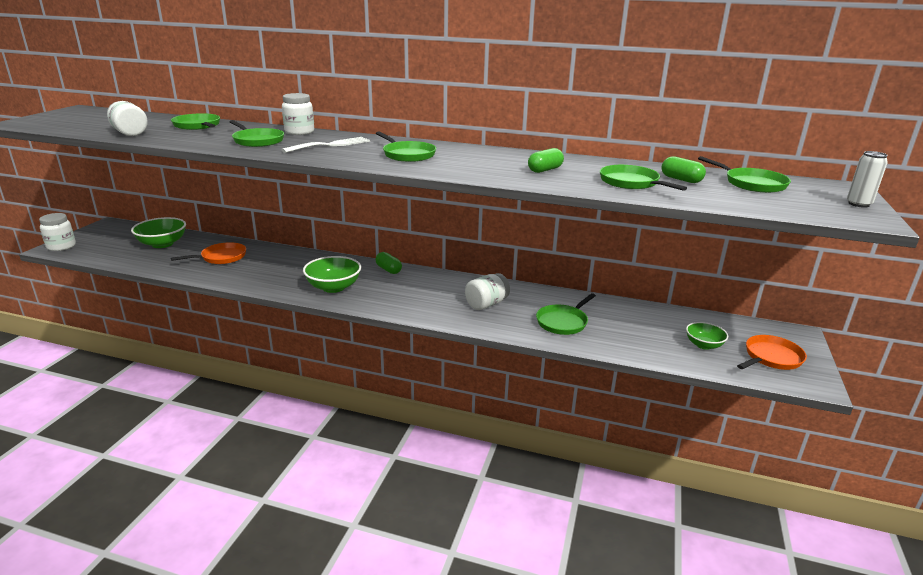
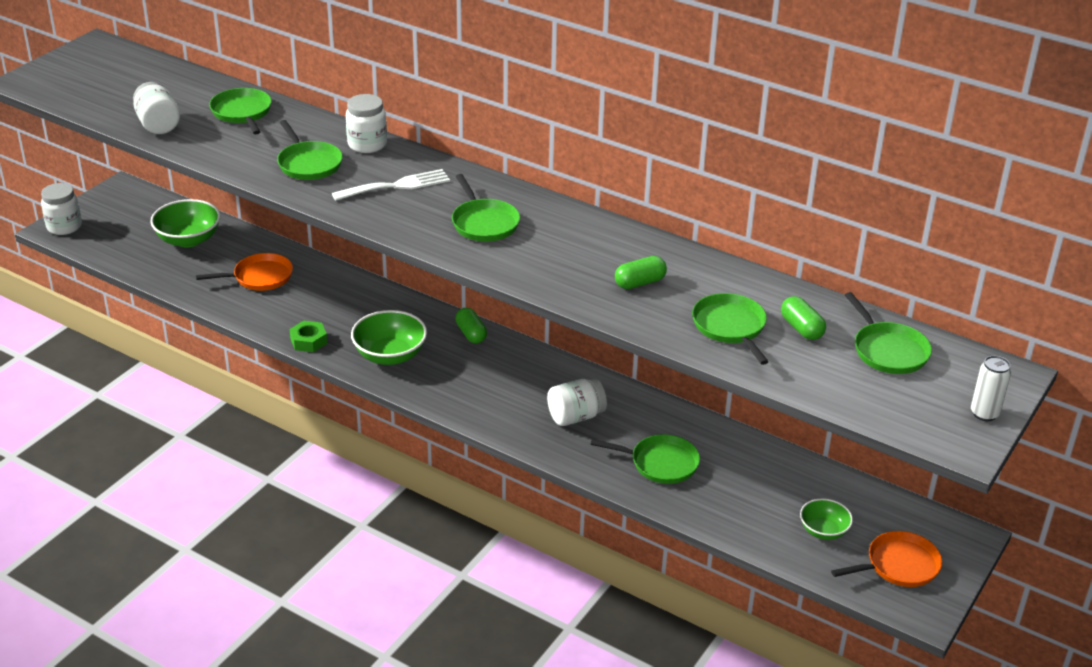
camera: 15 degrees right, 10 degrees up
green pan [536,293,596,335] -> green pan turned 135 degrees counterclockwise [590,434,700,484]
none -> green nut [290,321,327,352]

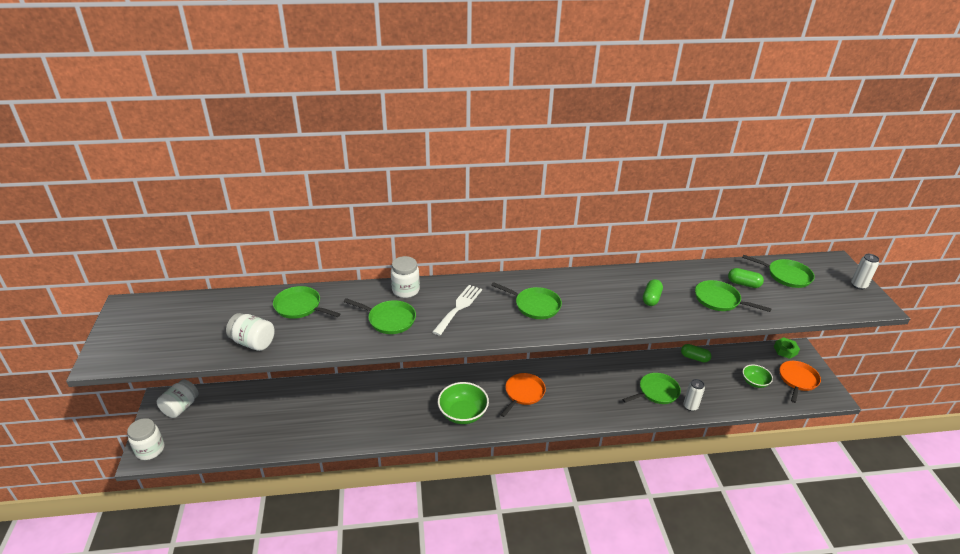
camera: 40 degrees left, 0 degrees up
green bowl [150,199,221,247] -> none
orange pan [196,253,293,291] -> orange pan moved to [500,373,546,417]
green nut [290,321,327,352] -> green nut moved to [774,337,800,359]
green capsule [455,308,487,344] -> green capsule moved to [681,344,711,363]
white jar [547,378,607,426] -> white jar moved to [157,379,199,418]
none -> white can [683,379,705,411]

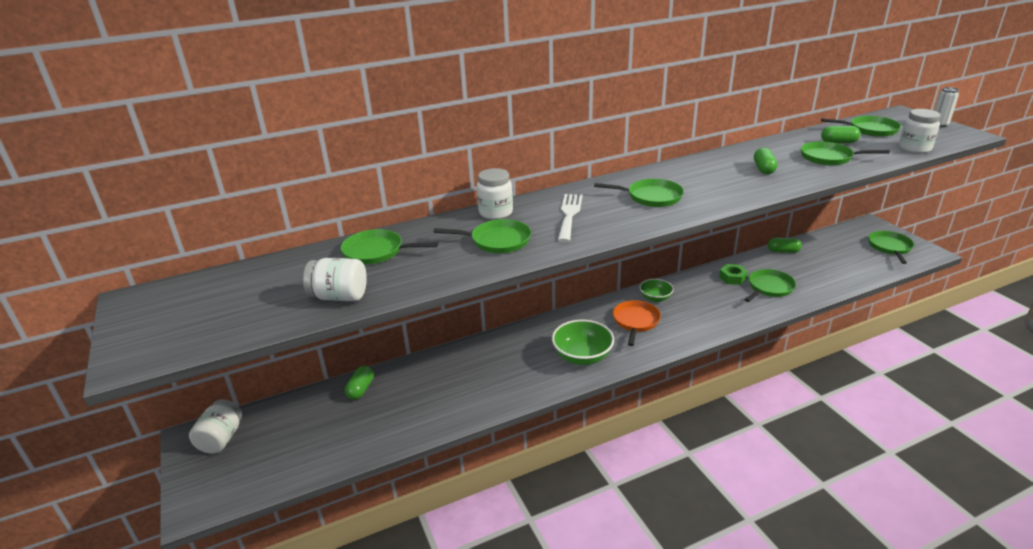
camera: 15 degrees left, 5 degrees down
white jar [127,418,164,460] -> white jar moved to [899,109,941,153]
white can [683,379,705,411] -> none
green bowl [742,365,773,388] -> green bowl moved to [640,279,674,302]
green nut [774,337,800,359] -> green nut moved to [719,264,748,285]
orange pan [780,361,821,403] -> green pan [868,231,914,264]
none -> green capsule [345,366,374,400]

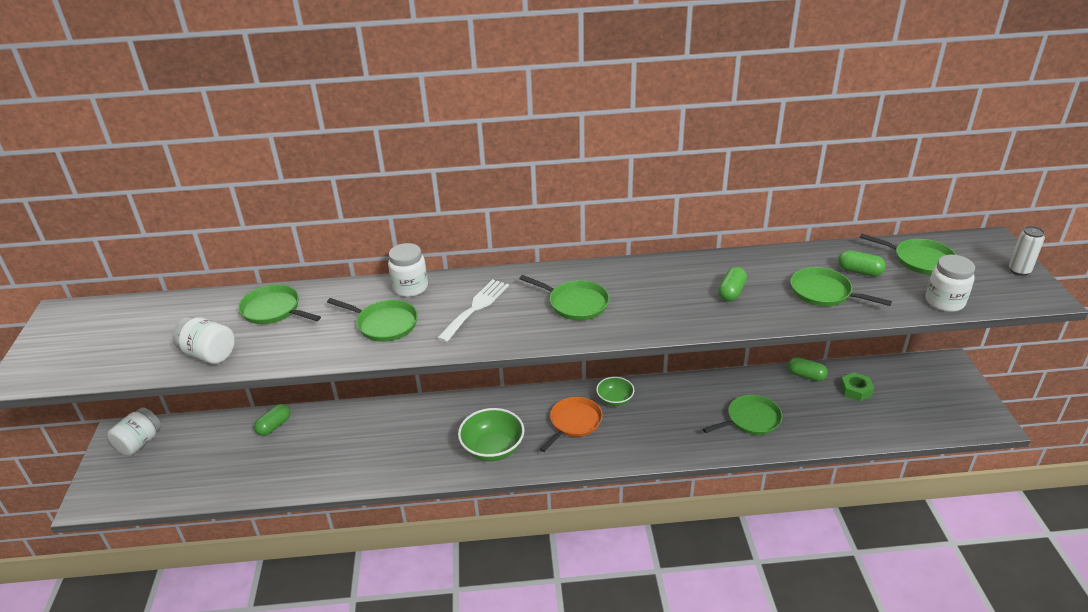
camera: 20 degrees right, 5 degrees up
green nut [719,264,748,285] -> green nut moved to [840,372,874,401]
green pan [868,231,914,264] -> none

